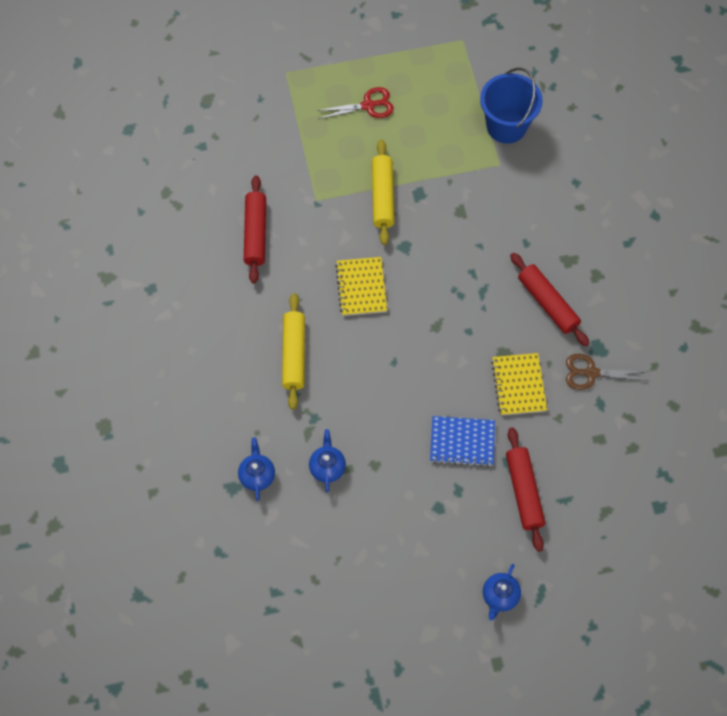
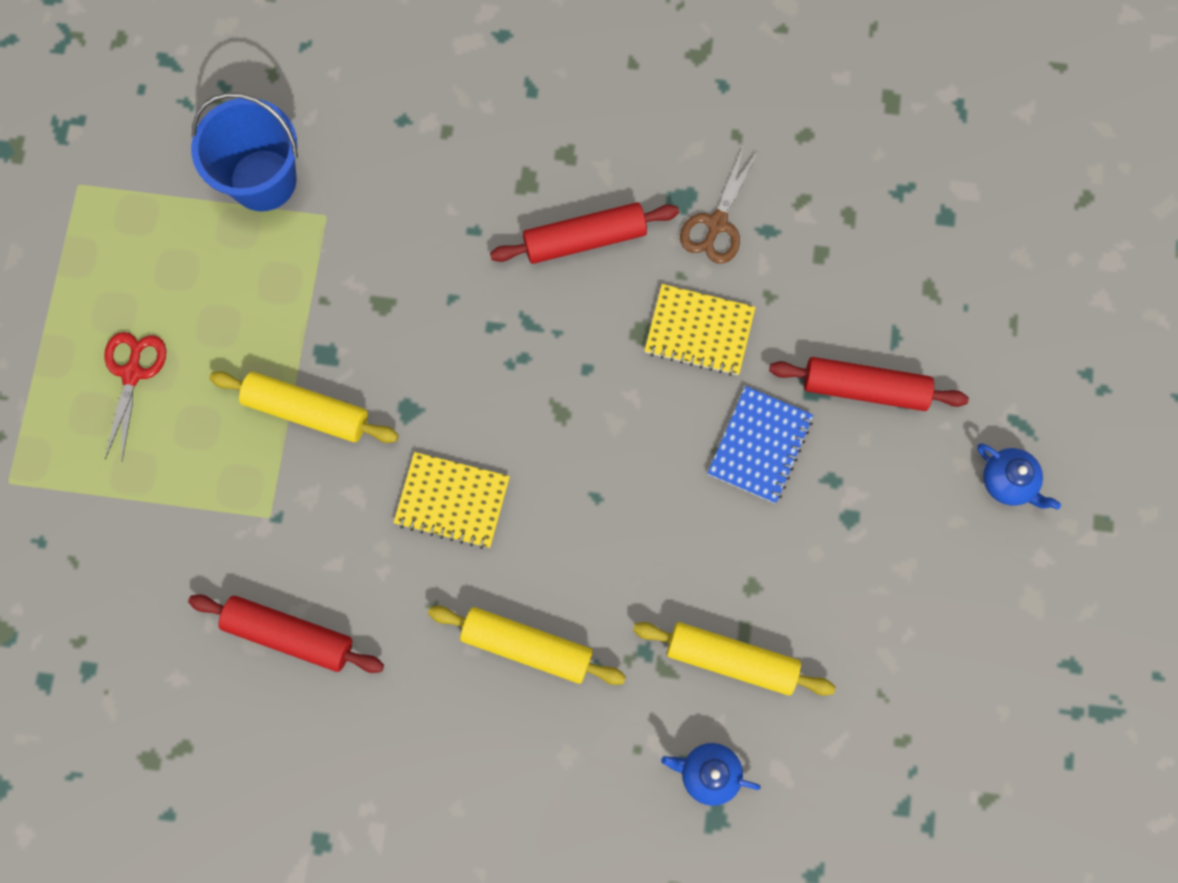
camera: 70 degrees left, 10 degrees up
blue teapot [309,429,346,492] -> yellow rolling pin [633,622,836,696]

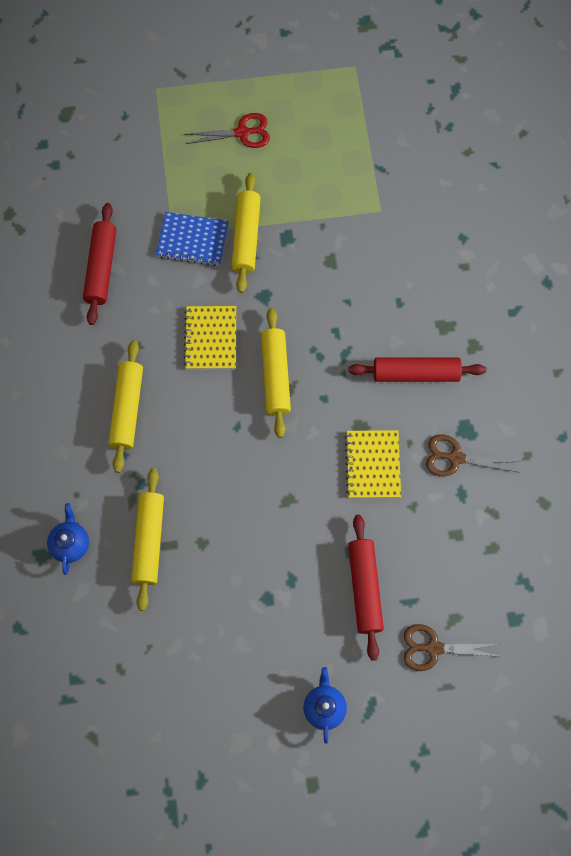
camera: 75 degrees right, 5 degrees down
blue bucket [191,93,298,211] -> none
red rolling pin [490,202,679,264] -> red rolling pin turned 60 degrees counterclockwise [348,357,486,382]
blue notebook [707,386,813,503] -> blue notebook moved to [156,212,229,266]
blue teapot [977,443,1061,510] -> blue teapot turned 150 degrees clockwise [303,667,347,744]
none -> yellow rolling pin [261,308,291,438]
none -> brown scissors [404,624,502,671]

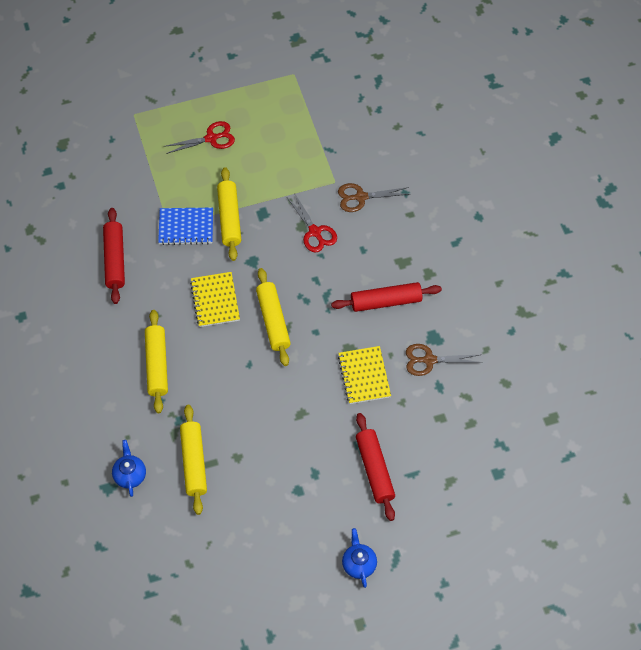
camera: 10 degrees left, 10 degrees down
brown scissors [404,624,502,671] -> brown scissors moved to [338,183,409,212]
none -> red scissors [288,193,337,252]

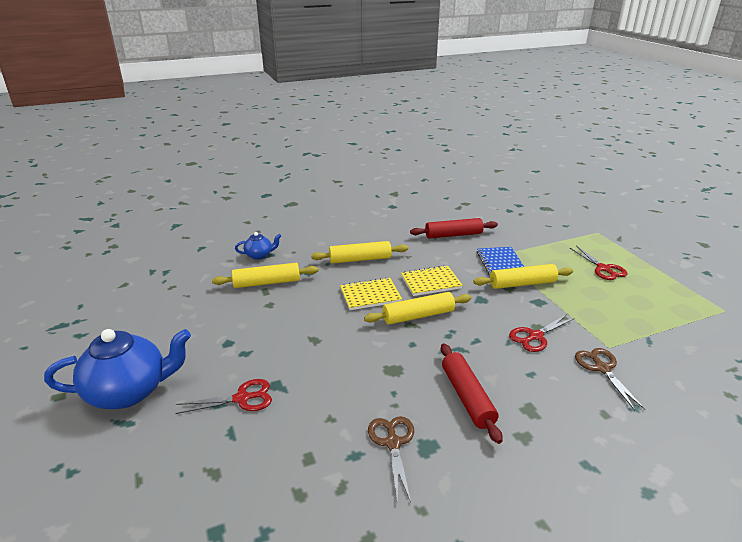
camera: 85 degrees right, 30 degrees down
yellow notebook [338,346,391,404] -> yellow notebook moved to [340,277,402,310]
blue teapot [342,528,377,588] -> blue teapot [44,329,191,409], size x2.08
red rolling pin [356,413,395,521] -> red scissors [176,379,272,414]

